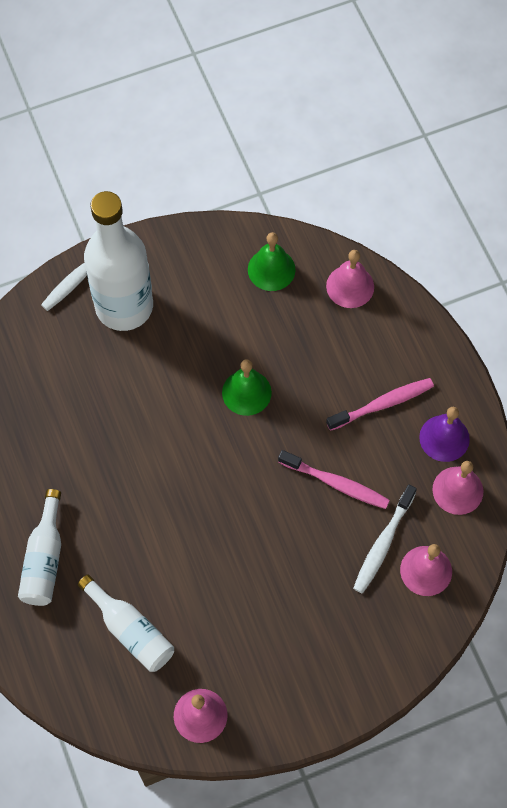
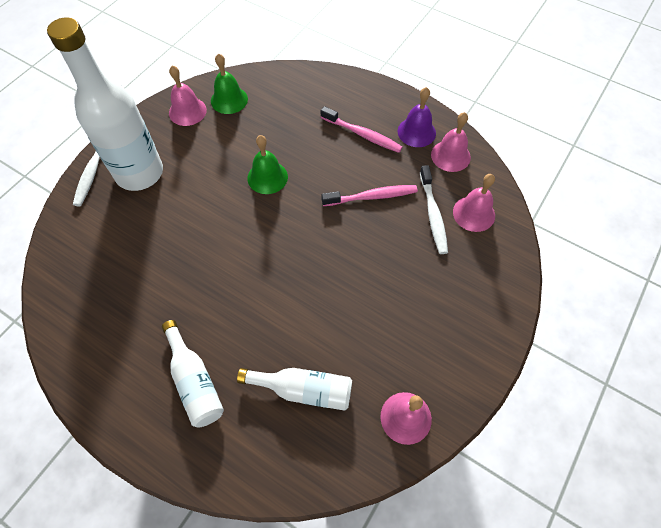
camera: 35 degrees left, 5 degrees down
pink bell [326,250,374,308] -> pink bell moved to [169,65,207,126]
pink toothbrush [326,378,434,431] -> pink toothbrush turned 90 degrees clockwise [321,106,402,153]

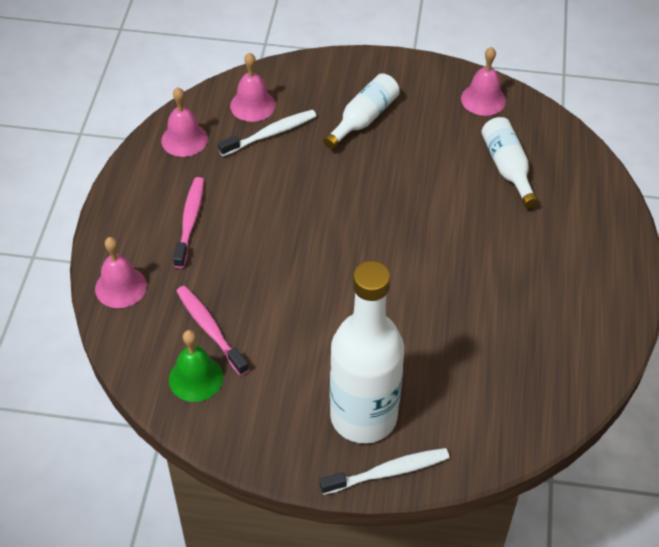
camera: 115 degrees left, 10 degrees down
white bottle [162,320,224,428] -> white bottle moved to [323,73,400,149]
pink bell [169,65,207,126] -> pink bell moved to [95,237,147,308]
green bell [247,135,288,194] -> none
pink toothbrush [321,185,418,206] -> pink toothbrush moved to [176,286,249,376]
purple bell [398,87,436,147] -> none

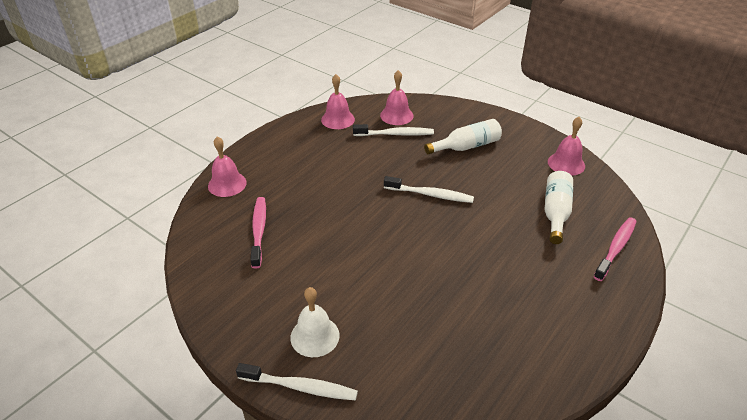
camera: 30 degrees right, 10 degrees down
green bell [169,330,223,402] -> none
pink toothbrush [173,177,204,269] -> pink toothbrush moved to [593,217,637,281]
white bottle [330,261,404,444] -> white bell [290,287,340,357]
none -> white toothbrush [384,176,474,203]

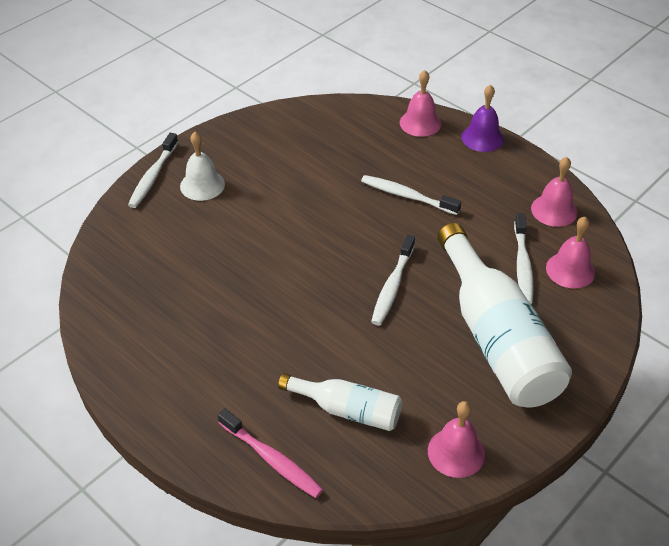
camera: 95 degrees right, 5 degrees up
pink toothbrush [250,197,266,269] -> none
white bottle [424,119,502,155] -> white bottle [437,223,572,408], size x1.89
none -> white toothbrush [361,175,461,215]
none -> purple bell [461,84,504,152]

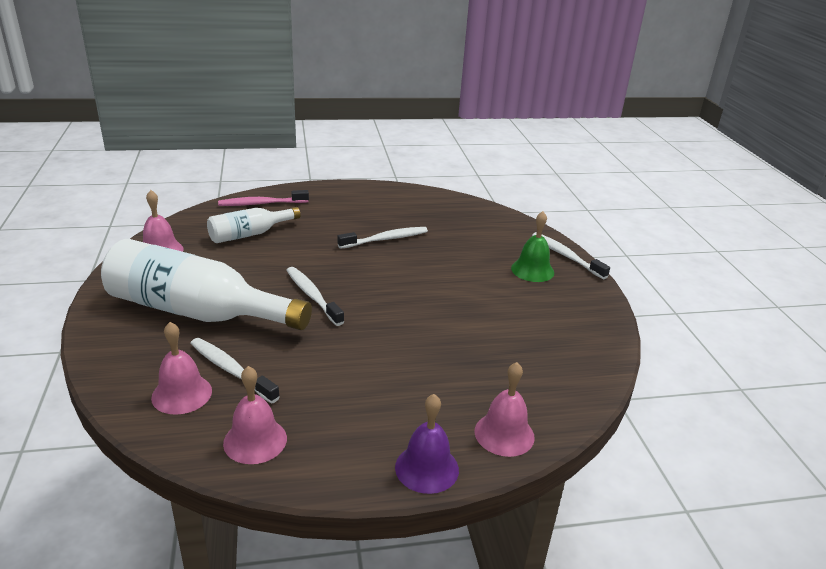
camera: 125 degrees right, 15 degrees down
white bell [180,132,225,201] -> green bell [511,211,554,282]
white toothbrush [361,175,461,215] -> white toothbrush moved to [337,227,428,249]

